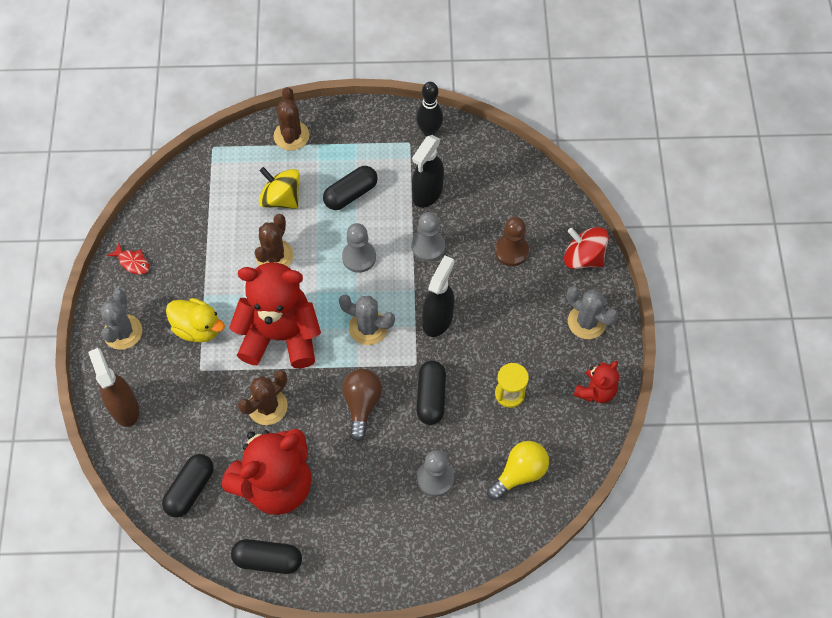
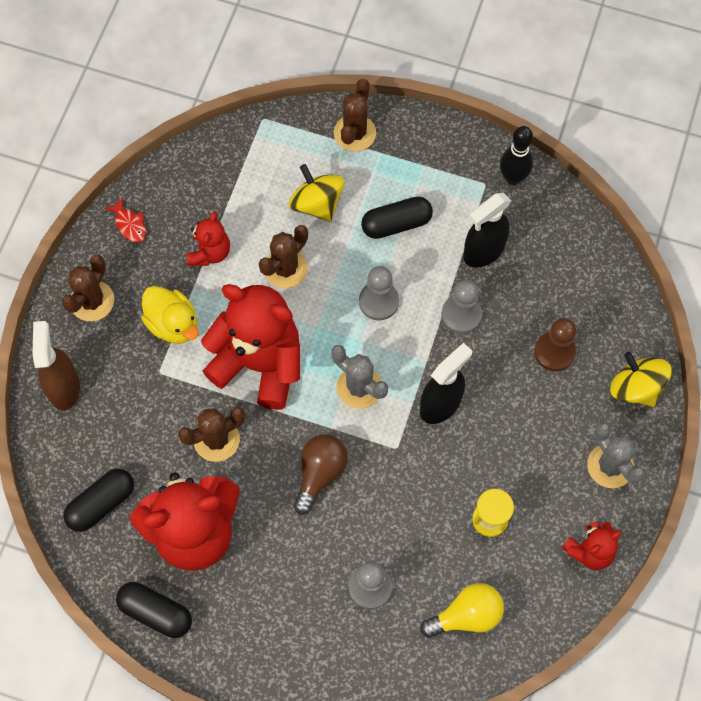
camera: 20 degrees right, 5 degrees up
grey cactus [100,289,142,350] -> brown cactus [61,255,114,321]
black capsule [417,361,446,425] -> none
red spinning top [564,227,609,269] -> yellow spinning top [610,352,672,407]
none -> red teddy bear [187,212,230,266]

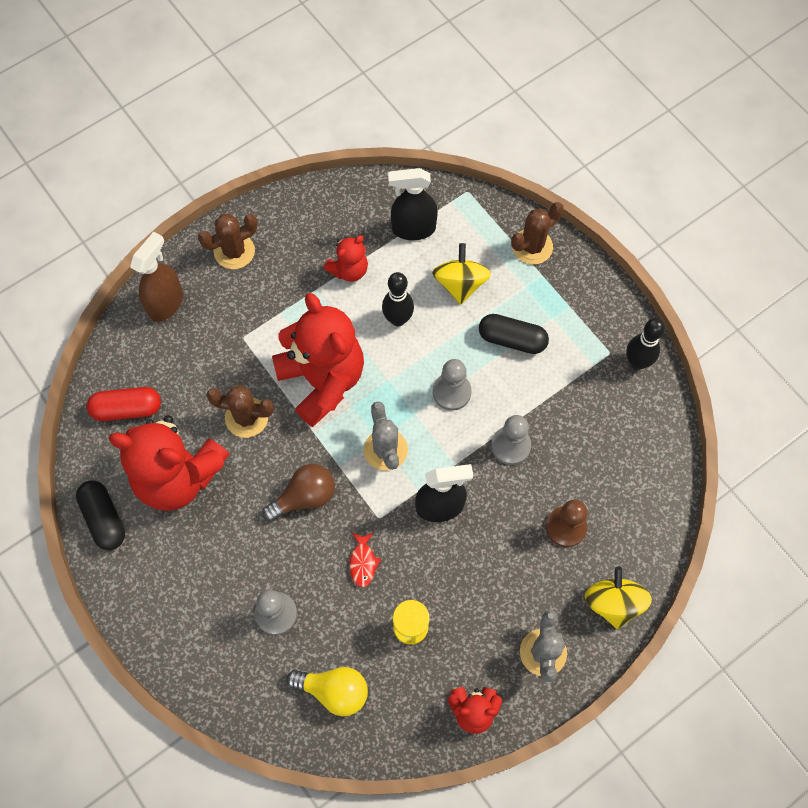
camera: 35 degrees right, 0 degrees up
black capsule [63,469,134,532] -> red capsule [87,387,161,421]
red fish [104,197,146,243] -> red fish moved to [349,532,381,587]
yellow duck [141,286,199,344] -> none
brown cactus [259,225,308,289] -> black bowling pin [382,272,414,326]
black spray bottle [463,193,511,268] -> black spray bottle moved to [388,168,438,240]

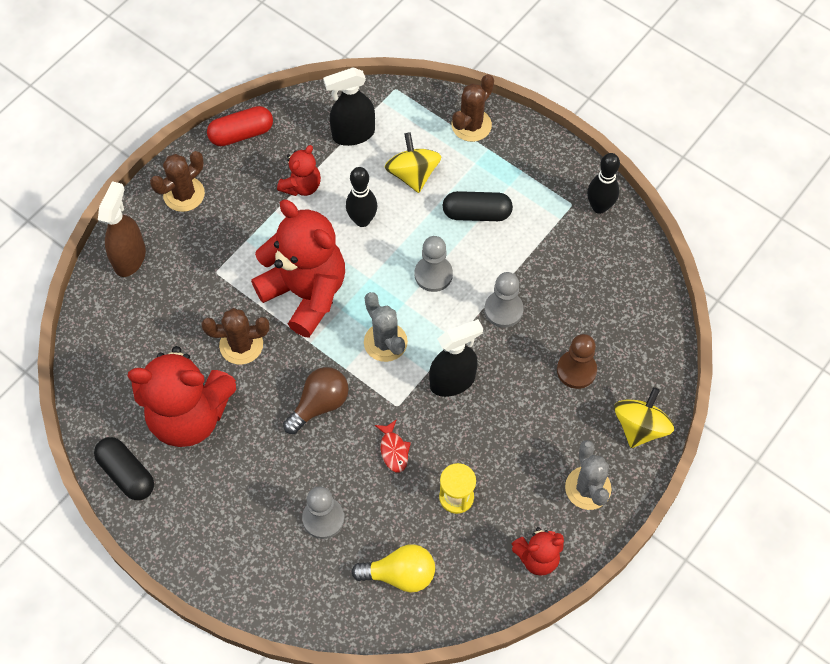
camera: 15 degrees left, 5 degrees down
red capsule [87,387,161,421] -> red capsule moved to [207,106,273,146]
yellow spinning top [585,567,652,629] -> yellow spinning top turned 45 degrees clockwise [614,387,674,448]

